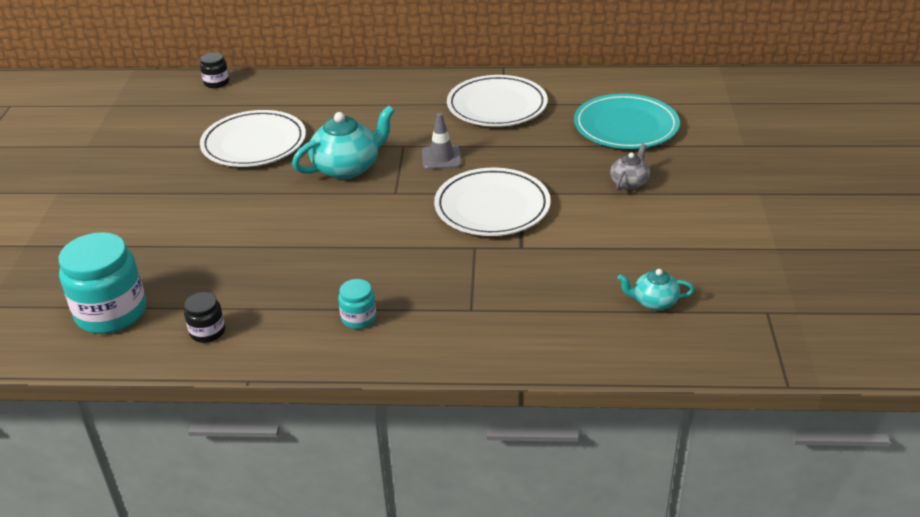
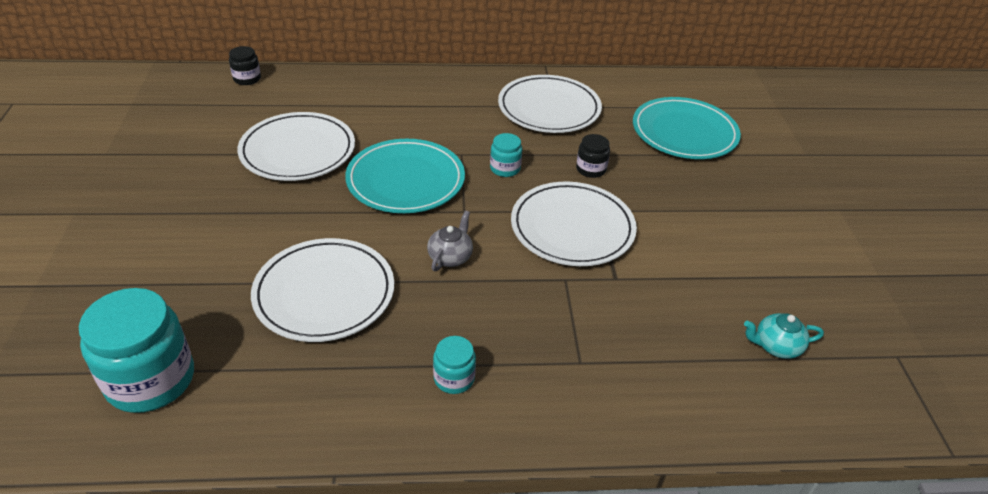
camera: 10 degrees left, 5 degrees up
black jar [184,292,225,343] -> black jar moved to [576,134,610,178]
turquoise teapot [292,106,395,179] -> turquoise plate [345,139,465,213]
grey traffic cone [422,113,462,169] -> turquoise jar [490,133,522,177]
grey teapot [610,144,650,190] -> grey teapot moved to [427,211,473,271]
none -> white plate [251,238,394,342]

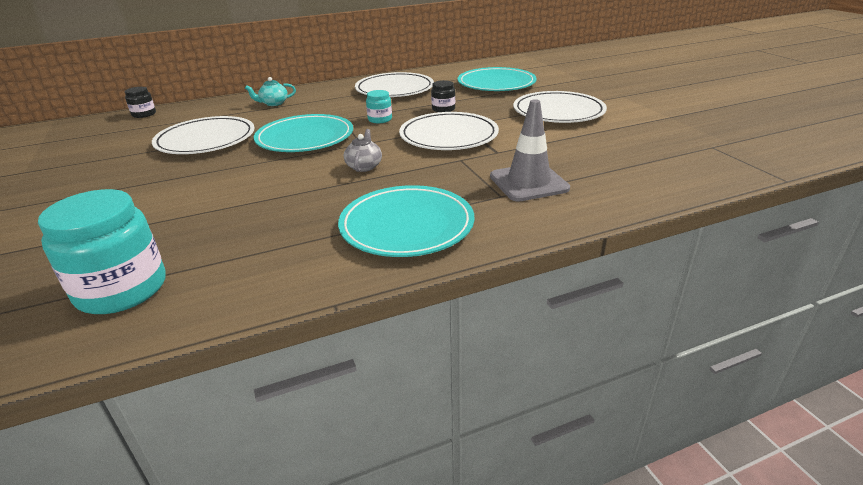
camera: 15 degrees left, 10 degrees down
white plate [251,238,394,342] -> white plate moved to [513,91,607,123]
turquoise jar [433,336,476,394] -> turquoise plate [338,185,474,257]
turquoise teapot [744,313,824,359] -> turquoise teapot moved to [245,77,296,106]
none -> grey traffic cone [490,99,570,202]

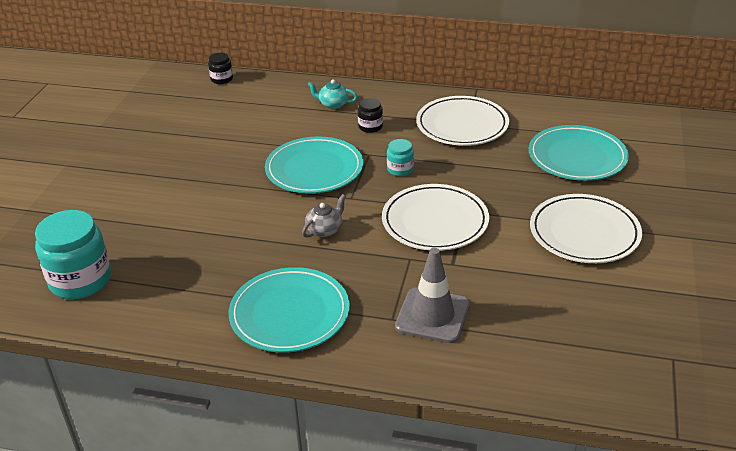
camera: 35 degrees right, 5 degrees up
white plate [152,116,255,154] -> none
black jar [431,80,455,112] -> black jar moved to [358,98,383,133]

